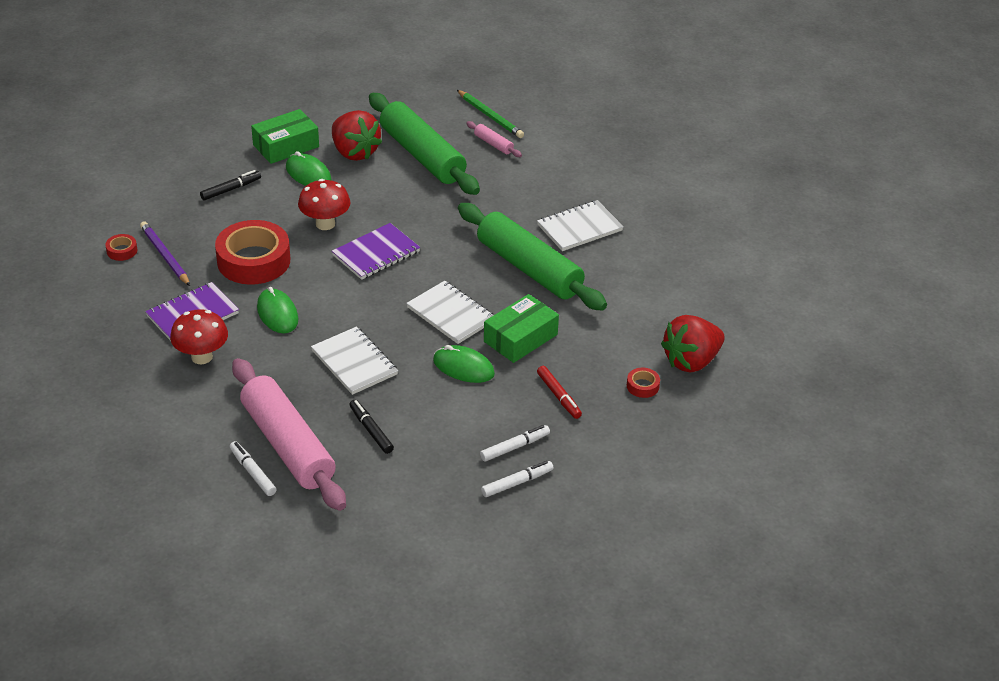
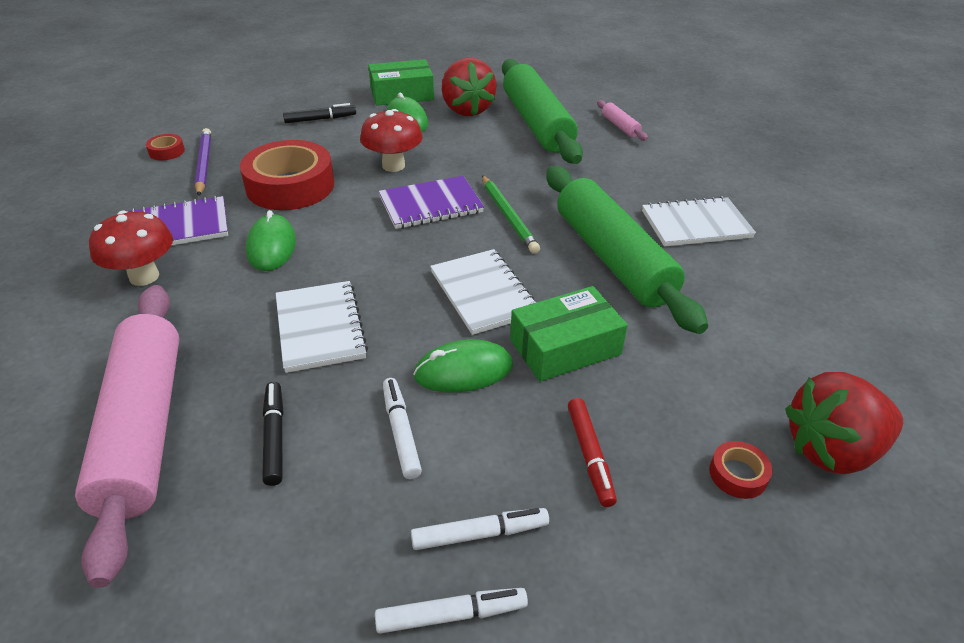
camera: 20 degrees right, 0 degrees up
white marker [230,441,277,496] -> white marker moved to [383,378,422,479]
green mouse [433,345,495,383] -> green mouse turned 60 degrees counterclockwise [413,339,513,393]
green pencil [457,90,524,138] -> green pencil moved to [482,175,540,254]

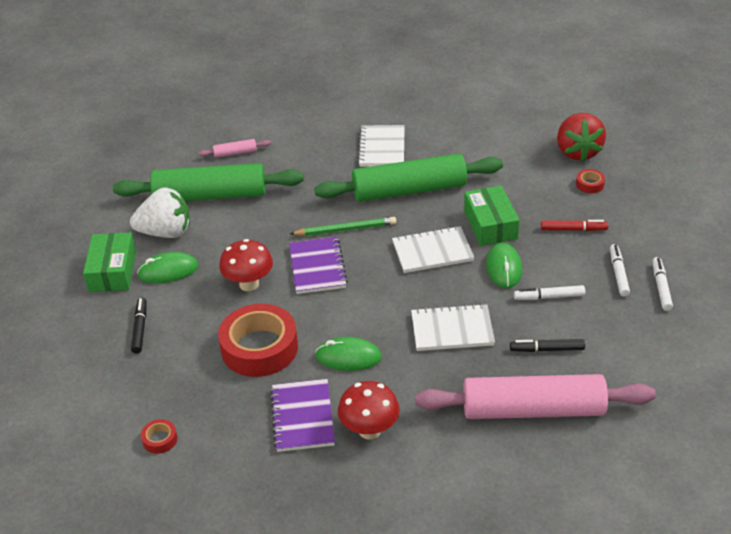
camera: 75 degrees left, 0 degrees up
purple pencil [195,128,211,196] -> none
red strawberry [442,58,497,116] -> white strawberry [130,188,190,238]

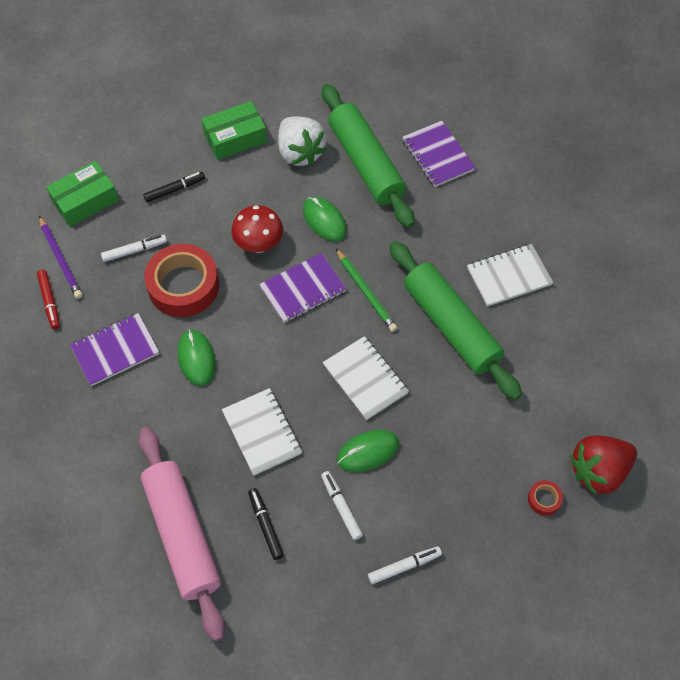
camera: 65 degrees right, 20 degrees up
green mouse [137,252,199,283] -> green mouse moved to [303,197,347,241]
red tape [141,419,177,454] -> purple pencil [39,216,83,299]
pink rolling pin [199,139,271,158] -> purple notebook [402,121,476,187]
red mushroom [338,381,400,440] -> none
green box [464,186,519,246] -> green box moved to [46,161,119,227]
red marker [541,220,608,231] -> red marker moved to [37,270,60,329]
white marker [652,257,673,311] -> white marker moved to [101,235,167,262]

